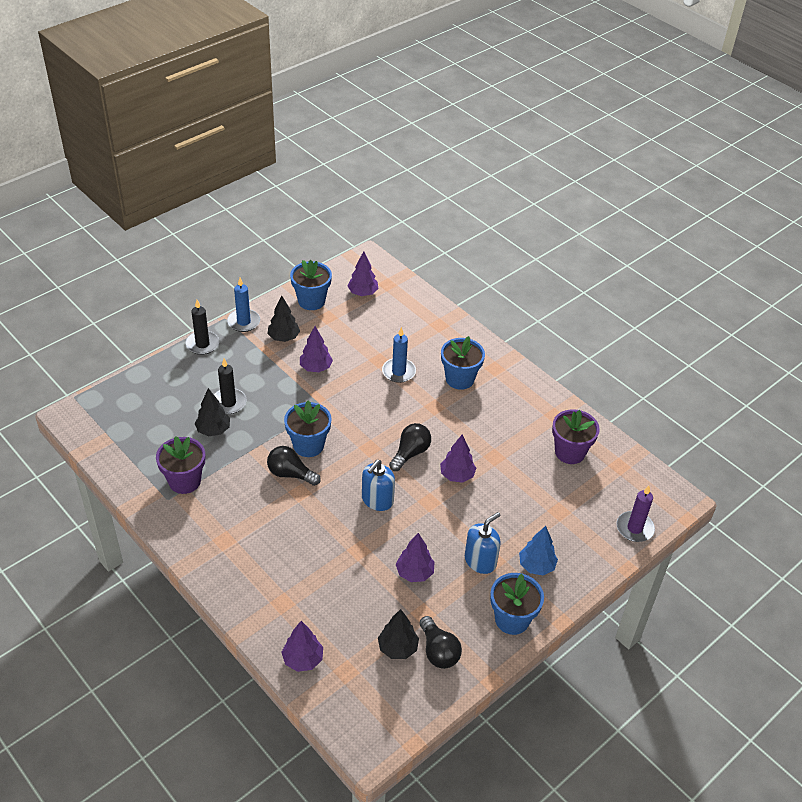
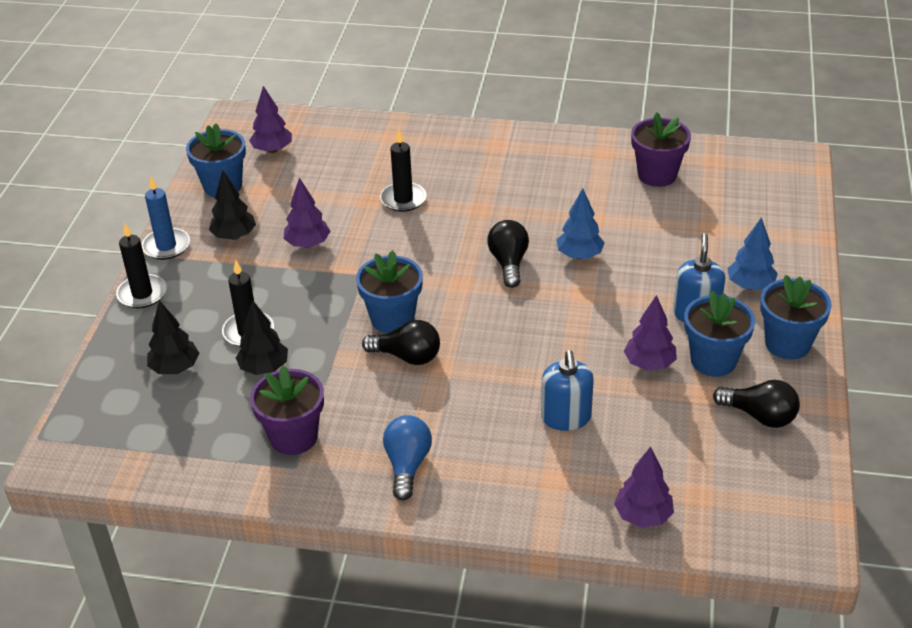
camera: 35 degrees left, 5 degrees down
black light bulb [267,446,321,486] -> black light bulb turned 150 degrees counterclockwise [362,320,440,365]
blue soap dispenser [362,460,395,511] -> blue soap dispenser moved to [541,350,594,431]
black tree [378,609,419,659] -> black tree moved to [147,300,199,374]
blue candle [382,327,416,383] -> black candle [380,130,426,212]
purple tree [440,434,476,483] -> blue tree [556,188,605,259]
blue flower pot [441,336,485,390] -> blue flower pot moved to [684,291,755,377]
purple candle [616,485,655,542] -> none
none -> blue light bulb [383,415,432,500]

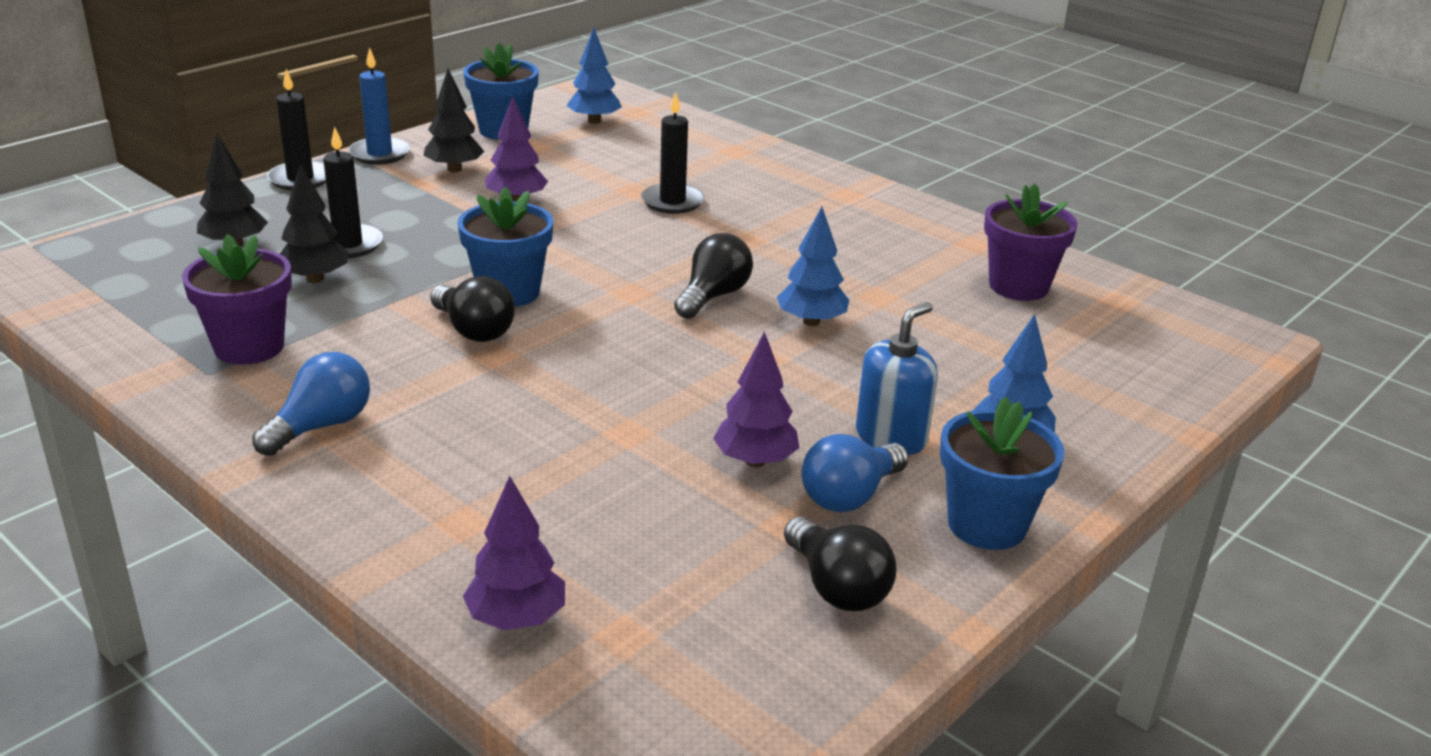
camera: 30 degrees right, 10 degrees down
purple tree [249,86,292,153] -> blue tree [566,28,622,124]
blue soap dispenser [541,350,594,431] -> none
blue flower pot [684,291,755,377] -> blue light bulb [802,434,909,512]

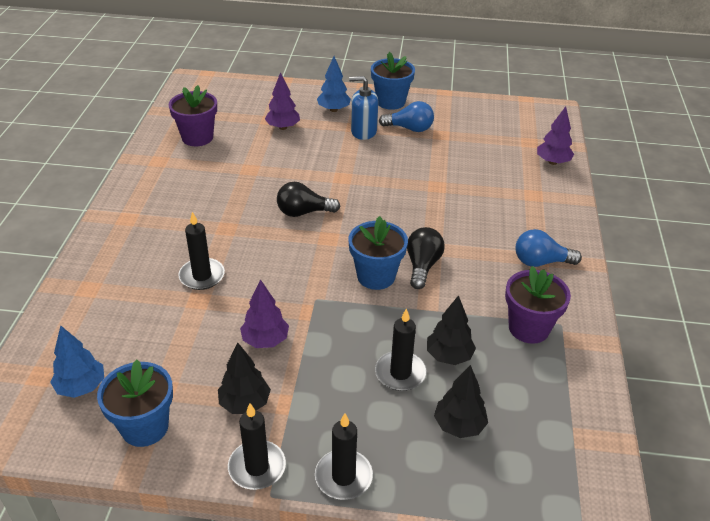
camera: 125 degrees left, 10 degrees up
blue candle [348,48,410,165] -> black candle [228,403,286,490]
purple tree [713,331,799,467] -> purple tree moved to [265,72,300,130]
blue tree [777,207,849,326] -> none
black light bulb [784,517,896,611] -> none

